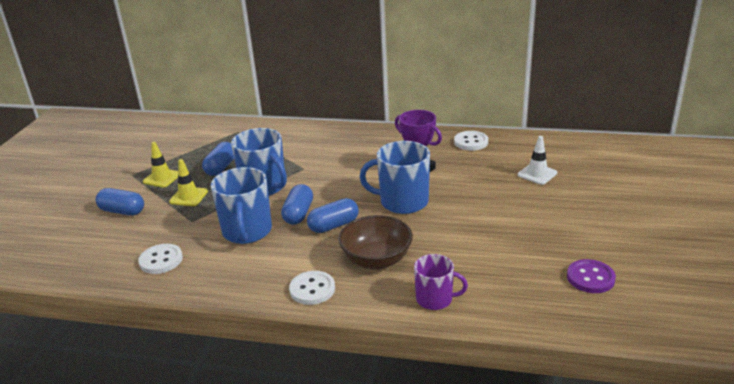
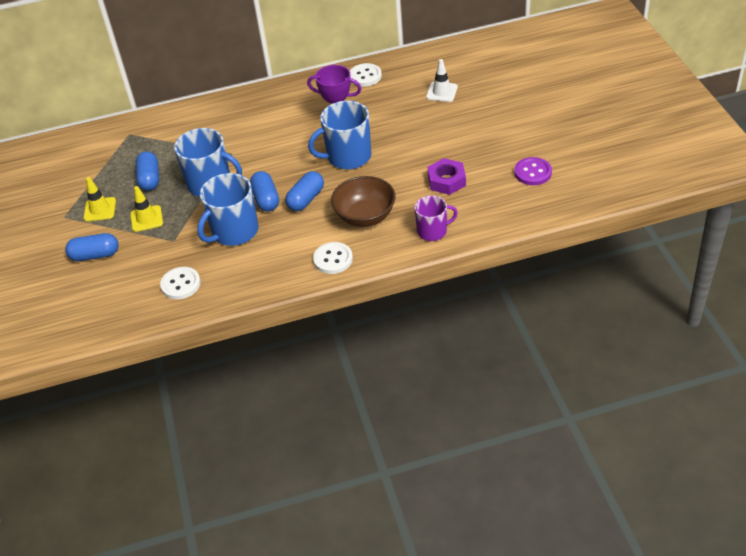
camera: 25 degrees left, 15 degrees up
blue mug [211,167,272,244] -> blue mug turned 75 degrees clockwise [197,173,258,246]
none -> purple nut [428,158,466,195]

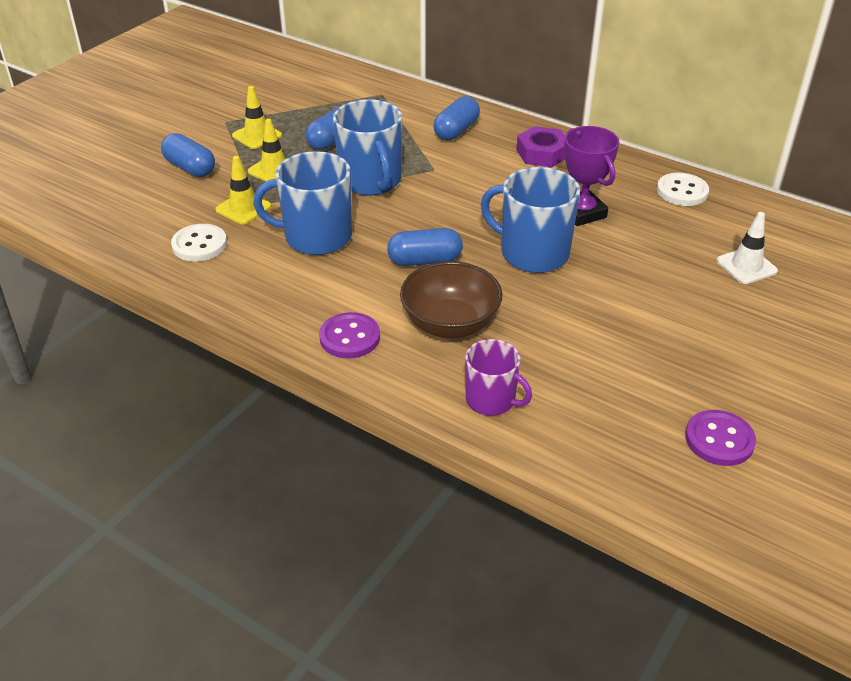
camera: 45 degrees right, 5 degrees down
blue capsule [250,171,279,212] -> blue capsule moved to [433,96,480,140]
white button [313,242,353,274] -> purple button [319,312,380,358]
purple nut [428,158,466,195] -> purple nut moved to [516,126,565,167]
none -> yellow traffic cone [216,156,271,224]

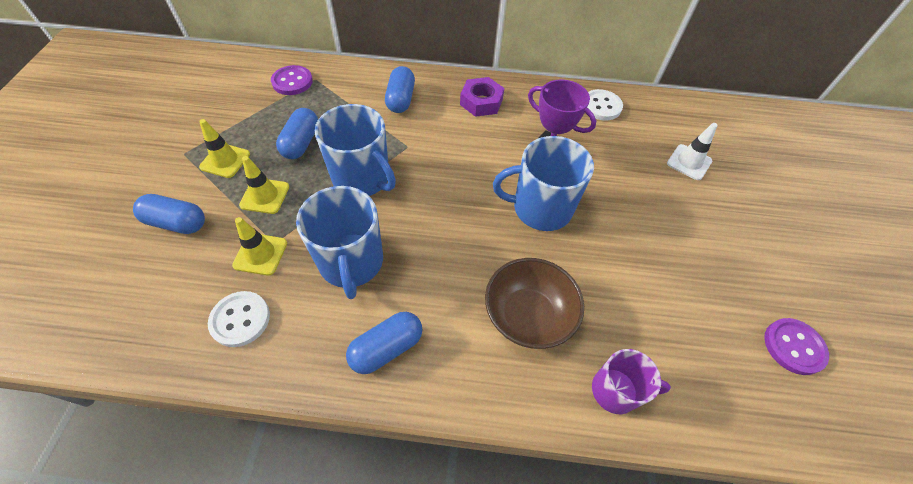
camera: 30 degrees left, 15 degrees up
blue mug [253,151,352,255] -> blue mug turned 75 degrees counterclockwise [296,186,383,299]
purple button [319,312,380,358] -> purple button moved to [271,65,313,95]
blue capsule [387,228,463,266] -> blue capsule moved to [346,312,423,374]

